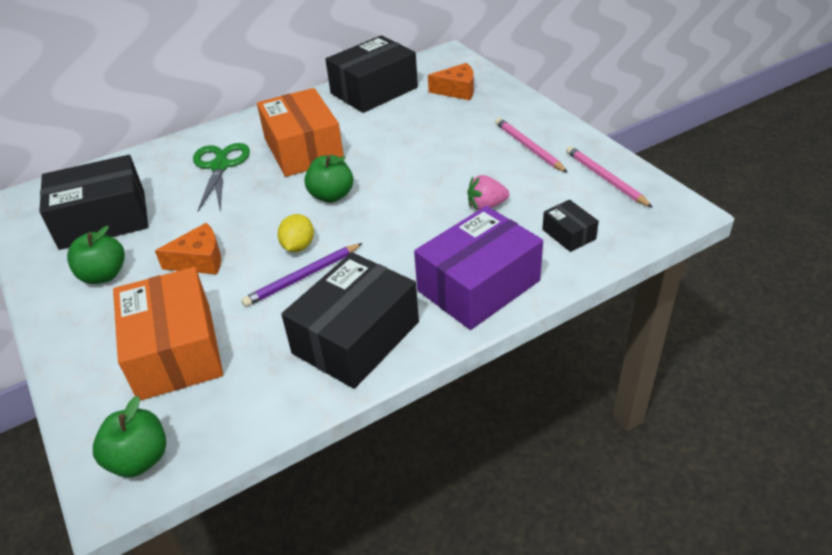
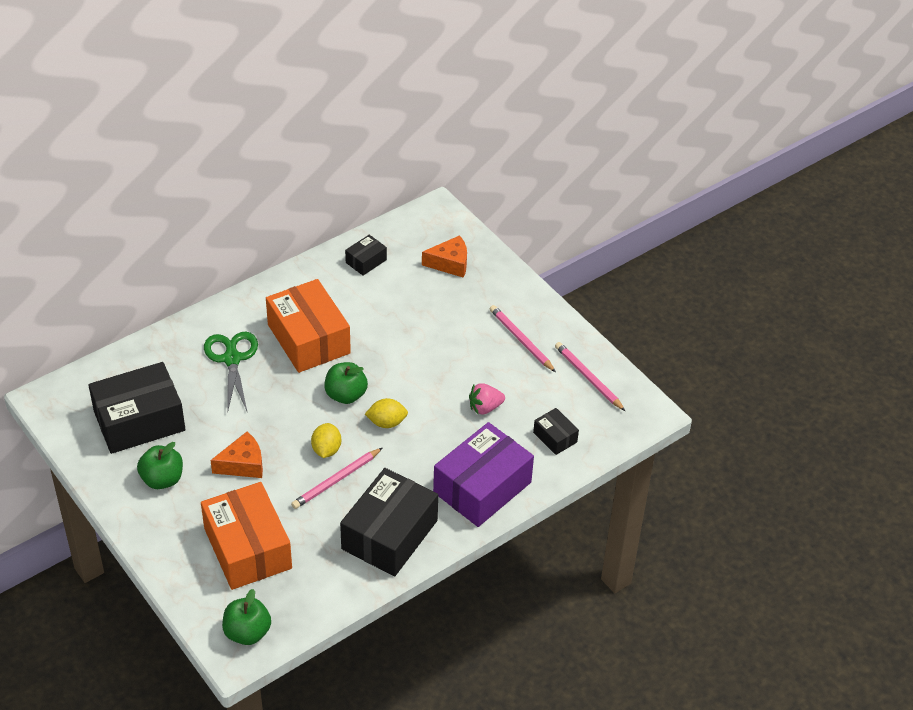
camera: 10 degrees left, 5 degrees up
purple pencil [241,243,363,307] -> pink pencil [291,448,382,509]
black box [325,35,418,113] -> black box [345,235,387,276], size x0.47
none -> yellow lemon [365,398,408,428]

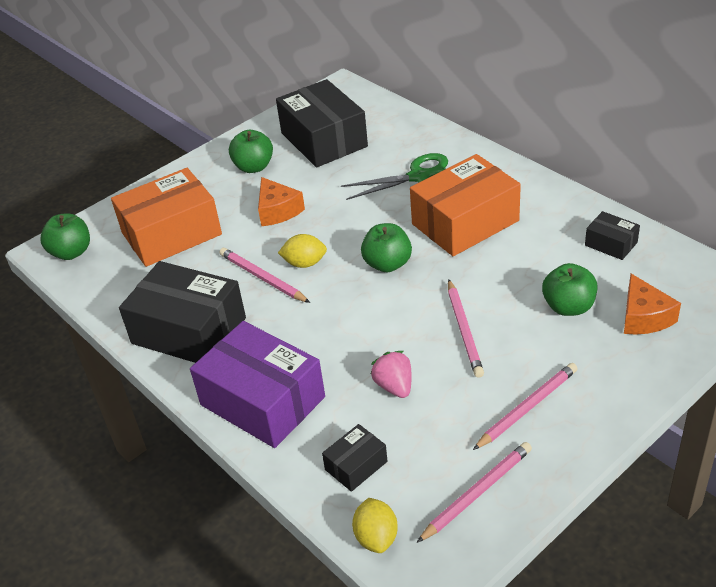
camera: 90 degrees right, 5 degrees down
yellow lemon [365,398,408,428] -> yellow lemon moved to [352,498,398,553]
none -> pink pencil [448,279,484,378]
none -> green apple [542,263,598,316]

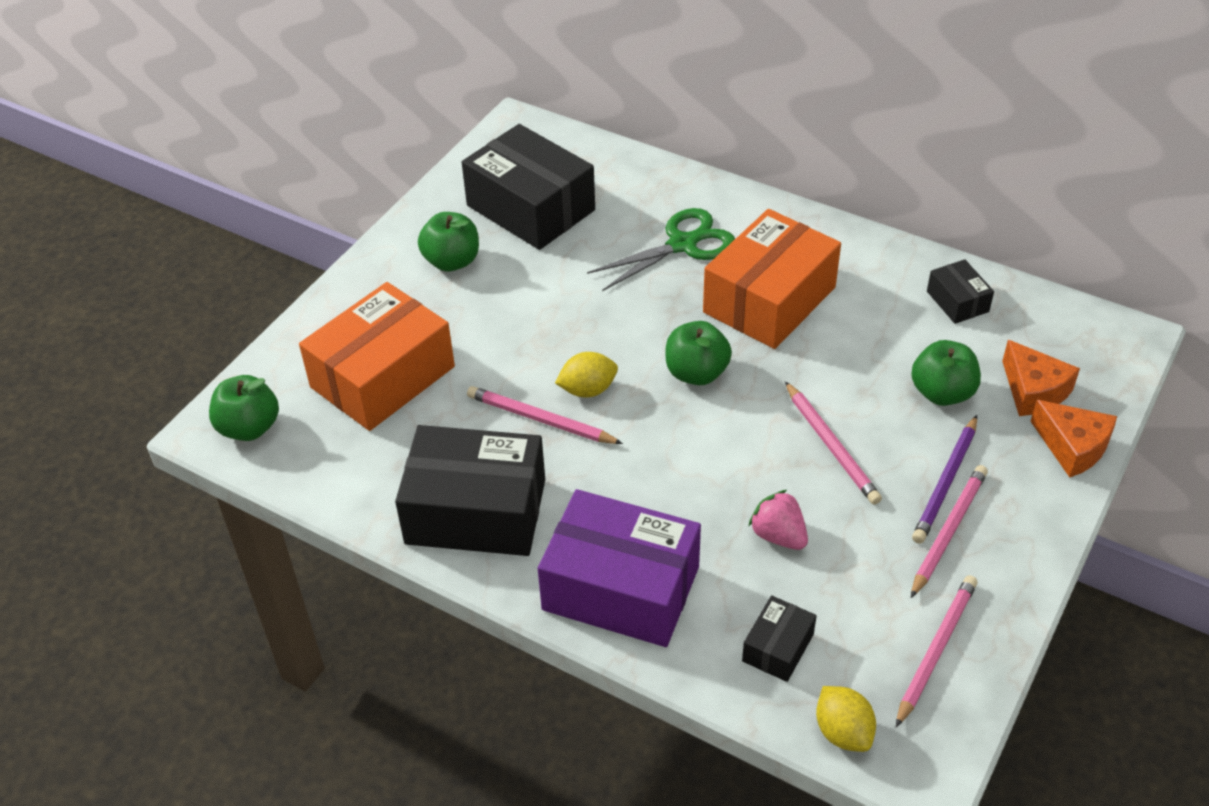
camera: 20 degrees left, 5 degrees up
orange cheese [258,177,305,226] -> orange cheese moved to [1031,400,1117,478]
black box [585,211,640,260] -> black box turned 45 degrees clockwise [927,259,994,324]
none -> purple pencil [912,415,977,544]

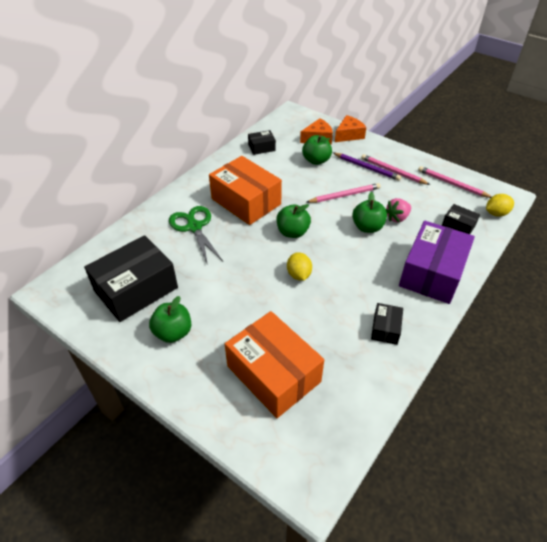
camera: 85 degrees left, 0 degrees up
green apple [209,375,279,441] -> green apple moved to [352,192,387,233]
black box [395,425,545,556] -> black box [371,303,403,345], size x0.47
pink pencil [467,386,623,444] -> none

